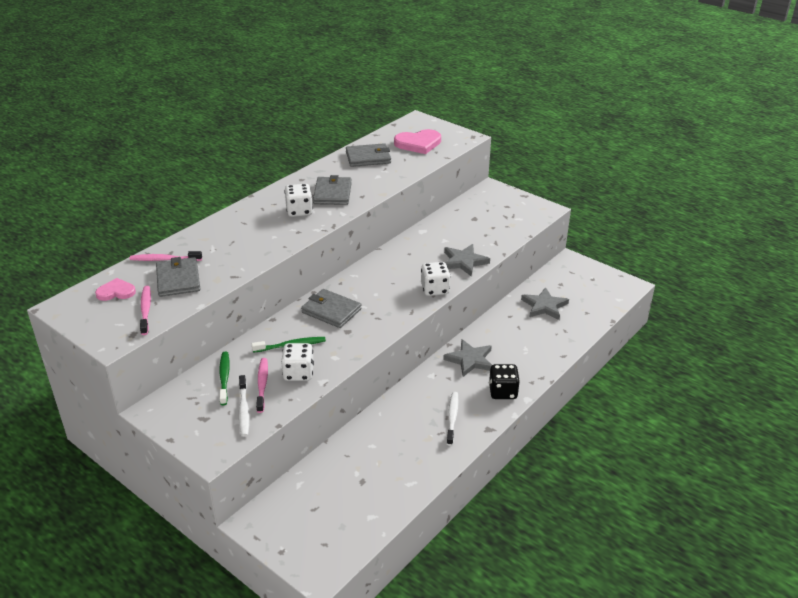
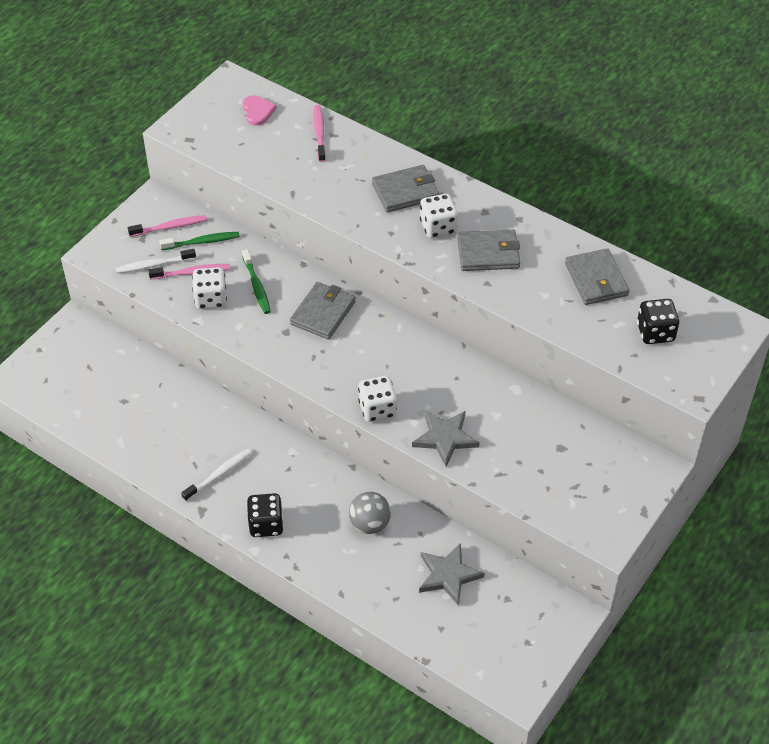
camera: 85 degrees right, 15 degrees up
pink toothbrush [140,286,151,335] -> pink toothbrush moved to [128,215,207,237]
grey wallet [156,257,200,297] -> grey wallet moved to [372,165,439,212]
pink heart [394,129,441,154] -> black dice [637,299,679,344]
grey star [443,339,492,377] -> none
white toothbrush [446,392,459,446] -> white toothbrush turned 45 degrees counterclockwise [181,449,252,501]
none -> grey ball [349,492,391,534]

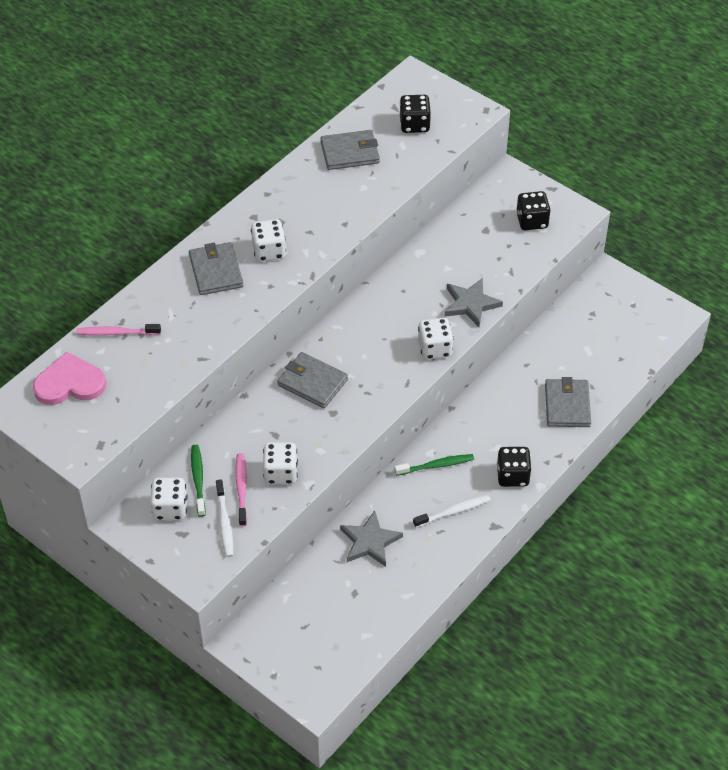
camera: 85 degrees left, 0 degrees up
pink toothbrush [128,215,207,237] -> white dice [150,478,188,520]
white toothbrush [181,449,252,501] -> white toothbrush turned 105 degrees clockwise [413,495,491,528]
green toothbrush [242,249,271,314] -> green toothbrush moved to [394,454,474,476]
pink heart [243,95,277,126] -> pink heart [33,352,106,405], size x1.64
grey ball [349,492,391,534] -> none
grey star [419,543,485,606] -> grey star moved to [340,510,403,567]
grey wallet [457,230,520,271] -> grey wallet moved to [545,377,591,427]
none -> black dice [516,191,551,230]

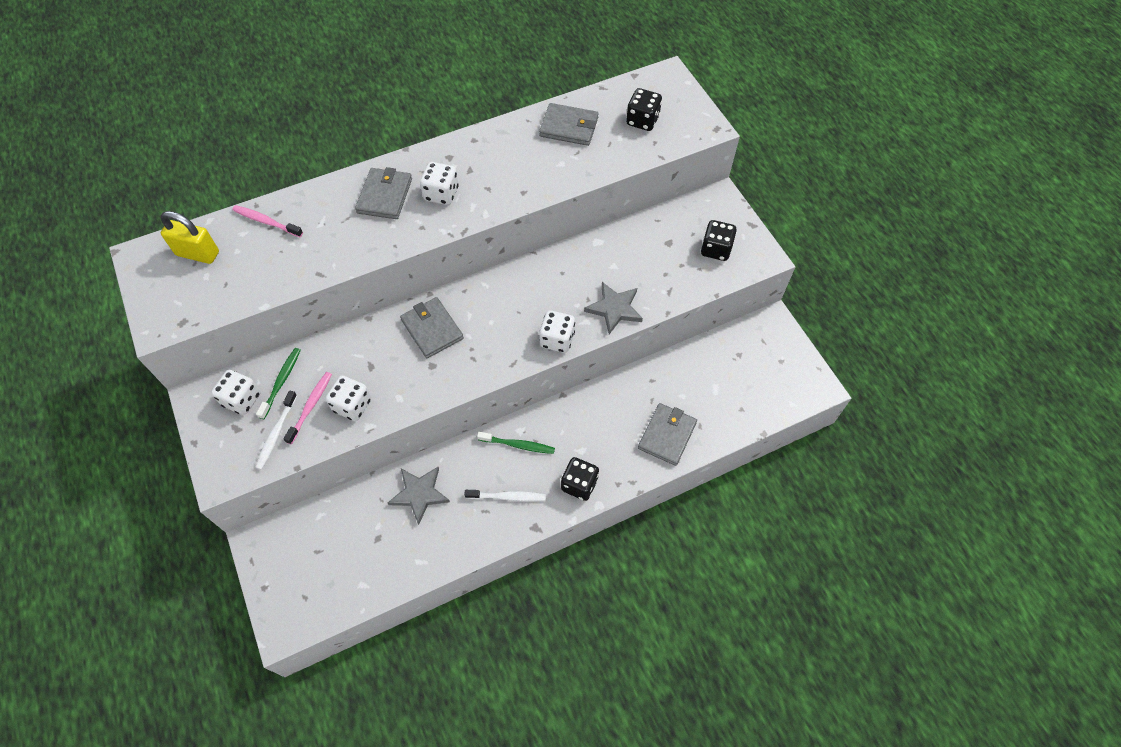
camera: 25 degrees right, 10 degrees up
pink heart [33,352,106,405] -> yellow padlock [161,211,219,264]

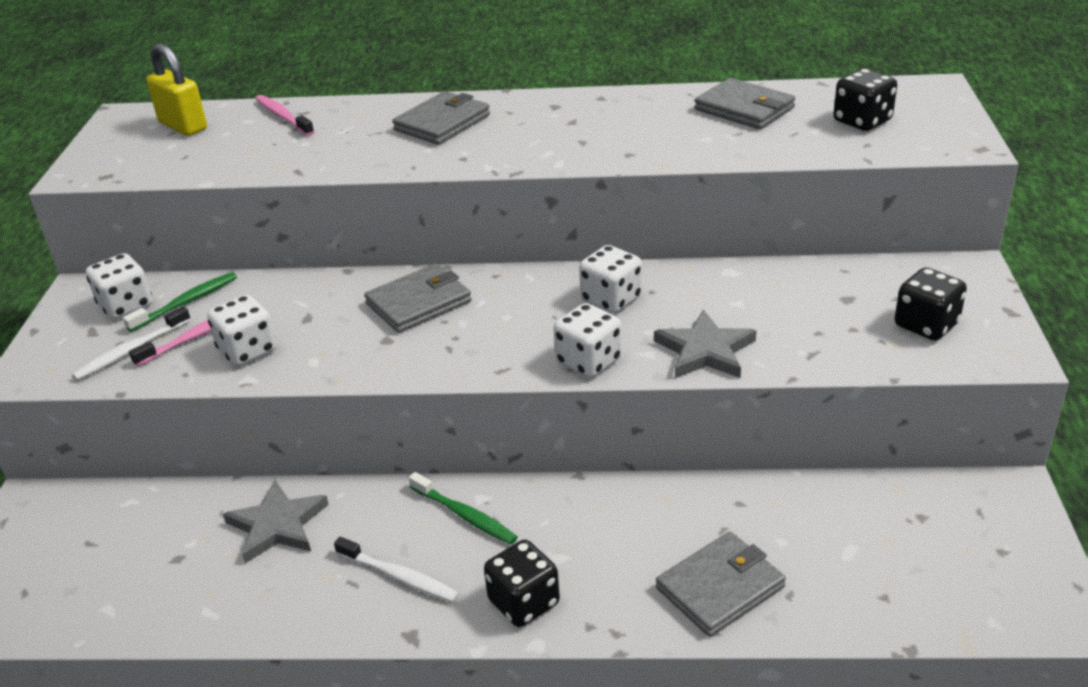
camera: 30 degrees right, 25 degrees down
grey wallet [400,297,464,358] -> grey wallet turned 60 degrees clockwise [364,264,472,333]
white dice [420,162,459,205] -> white dice moved to [579,245,642,313]

